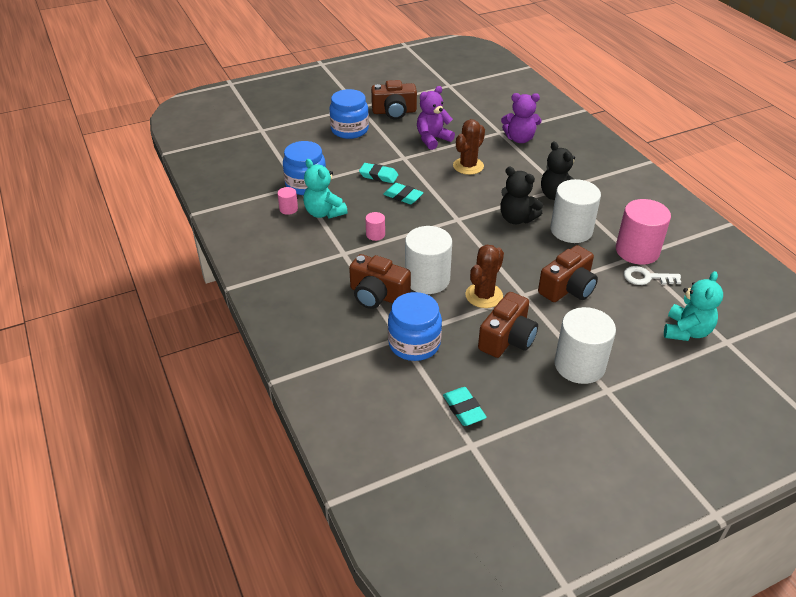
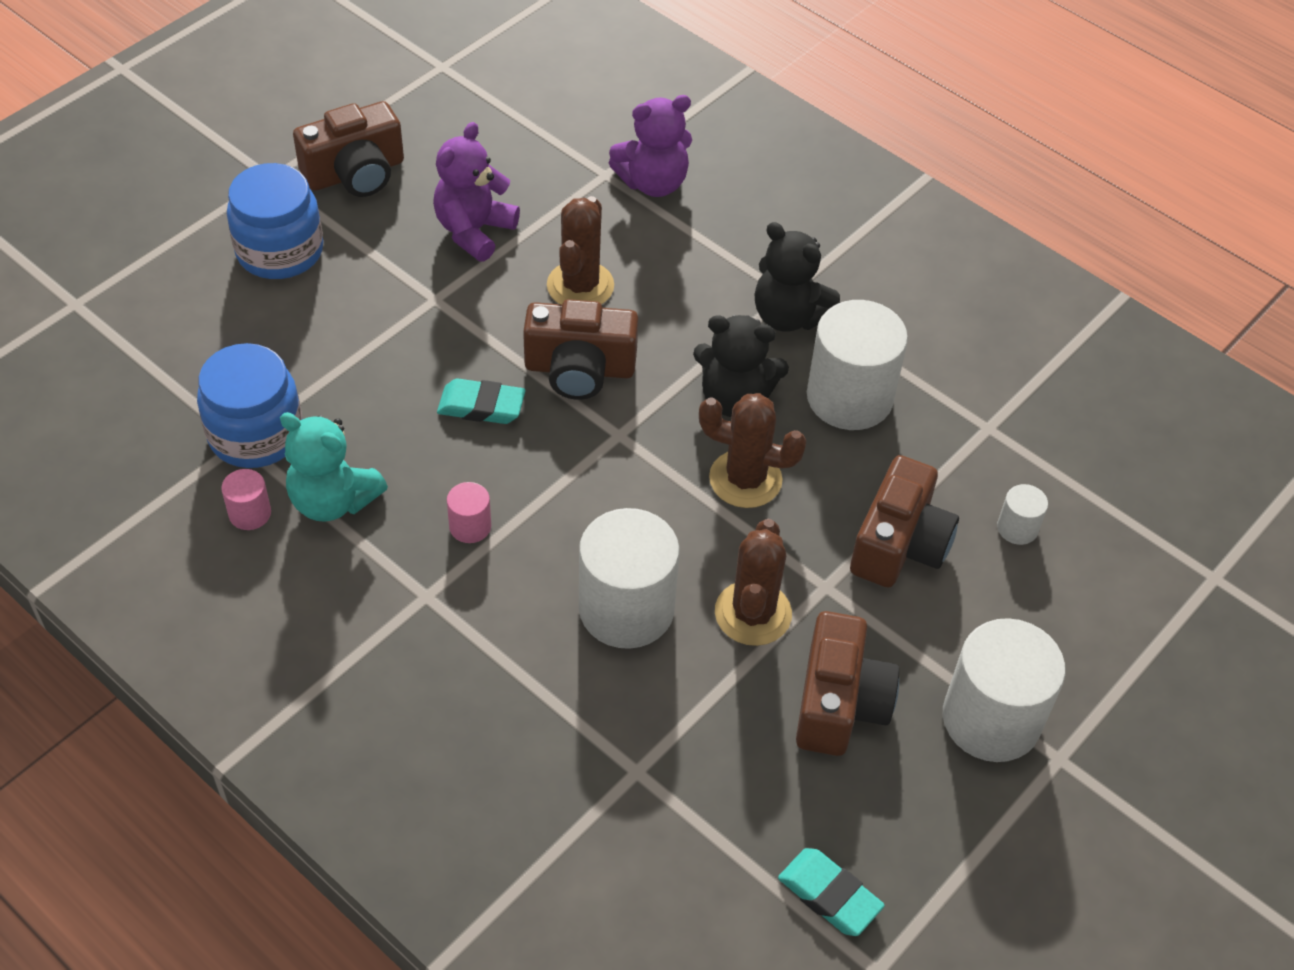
camera: 25 degrees left, 10 degrees up
brown camera [349,254,411,309] -> brown camera moved to [523,299,638,400]
turquoise eraser [359,163,398,183] -> none
blue jar [388,292,442,361] -> none
pink cylinder [616,199,671,265] -> none
white key [624,266,681,285] -> none
turquoise teddy bear [664,271,723,341] -> none
none -> brown cactus [699,393,806,508]
none -> white cylinder [997,484,1048,545]

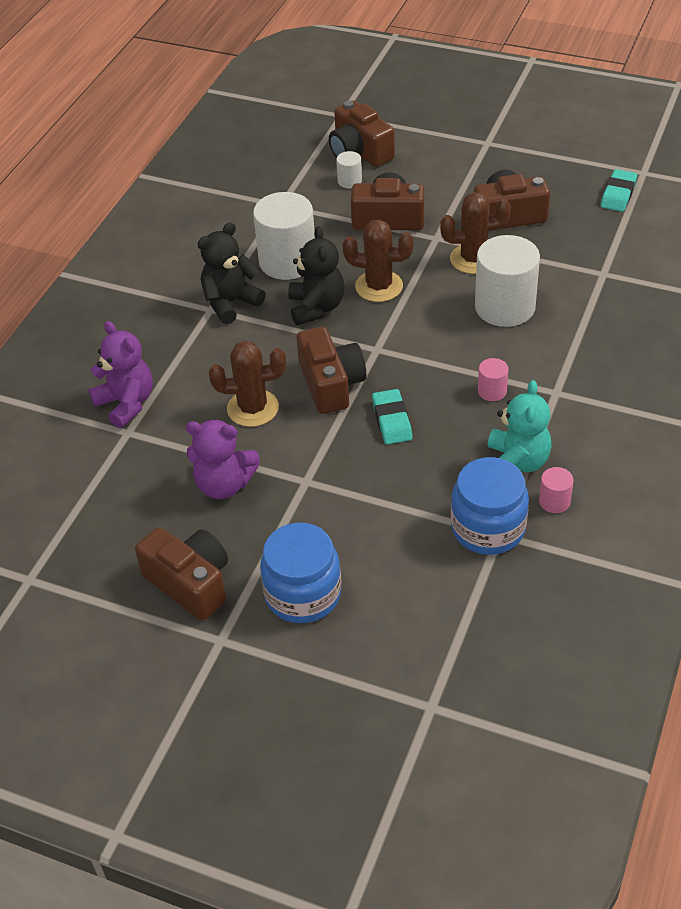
camera: 105 degrees left, 5 degrees down
brown cactus [699,393,806,508] -> brown cactus turned 75 degrees counterclockwise [342,220,414,302]
black teddy bear [754,222,840,332] -> black teddy bear turned 150 degrees counterclockwise [198,222,266,324]
white cylinder [943,618,1066,762] -> none
none -> brown camera [329,100,395,167]

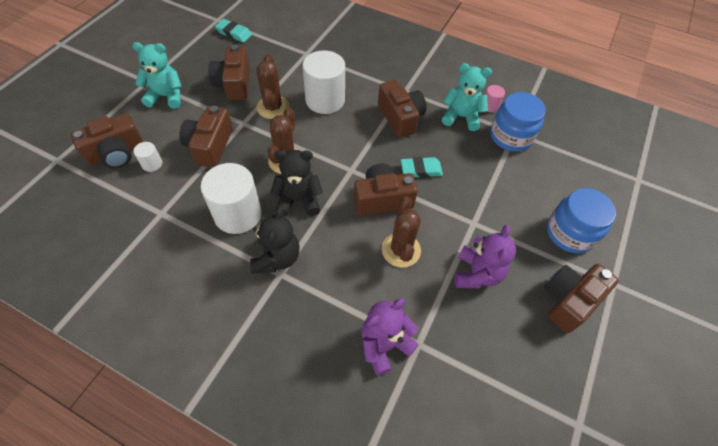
camera: 90 degrees left, 10 degrees up
black teddy bear [198,222,266,324] -> black teddy bear turned 135 degrees counterclockwise [250,207,300,273]
pink cylinder [478,358,508,401] -> brown camera [378,80,426,138]
none -> turquoise teddy bear [132,42,182,109]

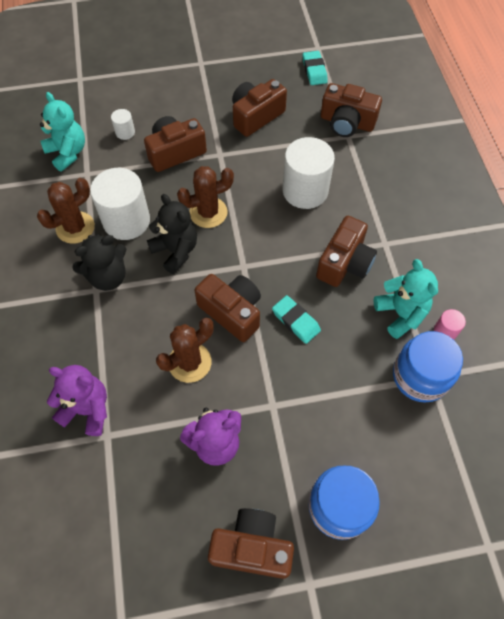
camera: 55 degrees right, 5 degrees up
brown camera [71,113,143,169] -> brown camera moved to [321,83,382,137]
turquoise teddy bear [132,42,182,109] -> turquoise teddy bear moved to [40,92,85,171]
brown cactus [256,54,289,119] -> brown cactus moved to [37,178,95,244]

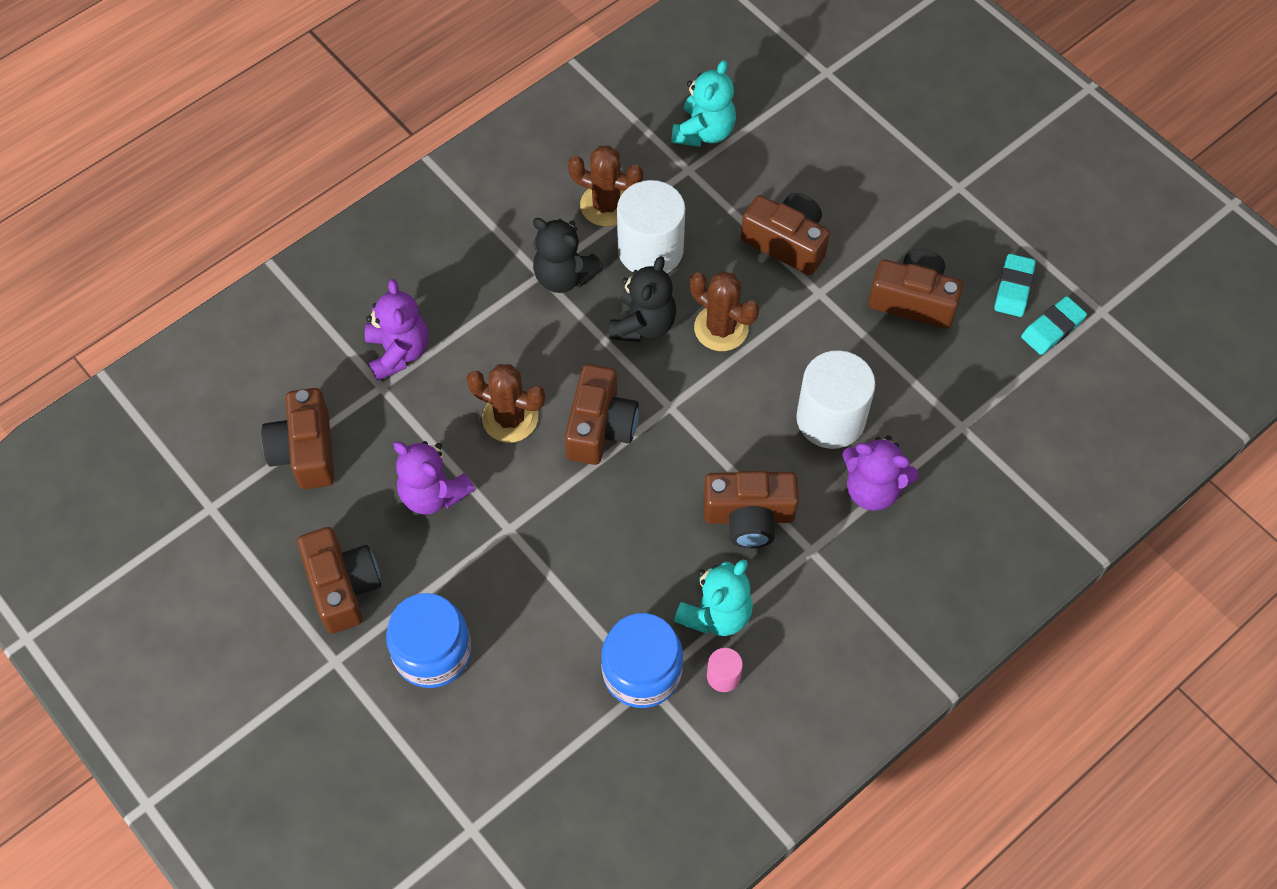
camera: 60 degrees right, 0 degrees up
white cylinder [111,109,135,140] -> none
turquoise eraser [272,295,321,344] -> turquoise eraser moved to [994,254,1036,317]
brown camera [321,83,382,137] -> brown camera moved to [261,388,334,489]
none -> purple teddy bear [842,436,919,511]

